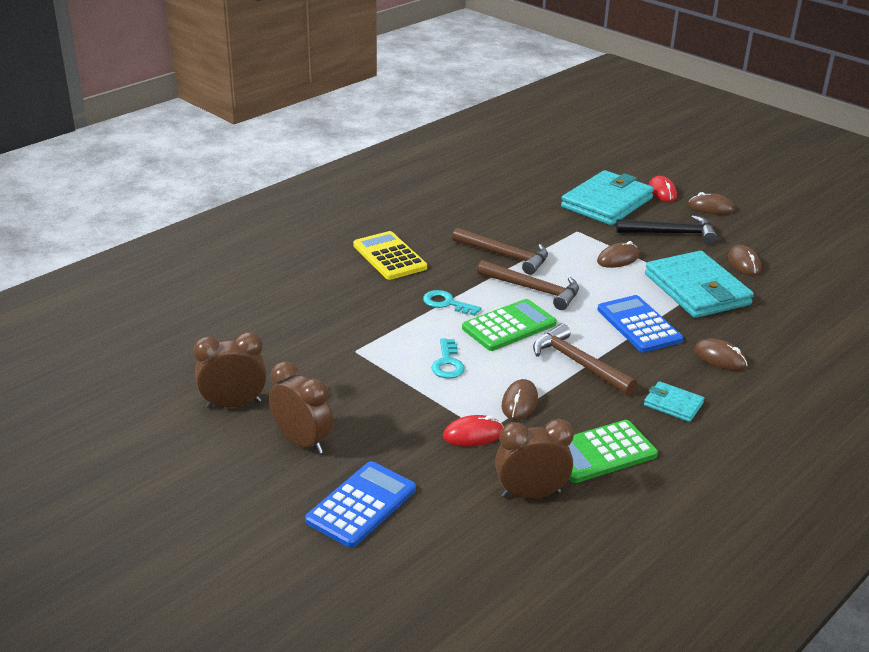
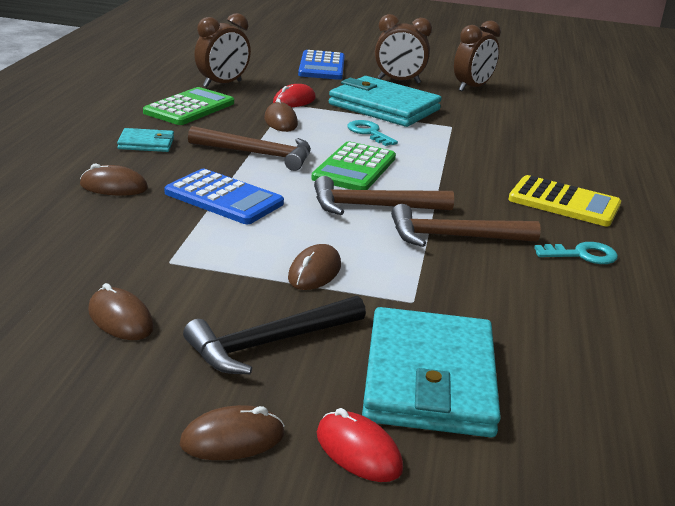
camera: 145 degrees right, 5 degrees down
turquoise key [423,290,481,316] -> turquoise key moved to [534,242,618,264]
turquoise wallet [645,251,754,318] -> turquoise wallet moved to [329,76,442,127]

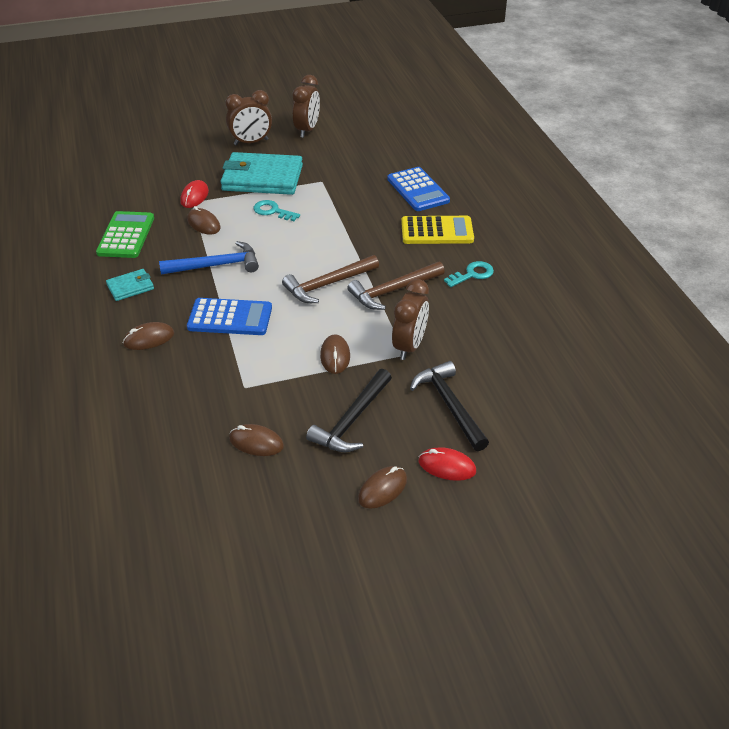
camera: 25 degrees left, 15 degrees up
brown hammer [188,126,311,171] -> blue hammer [159,241,259,274]
brown clock [194,13,251,87] -> brown clock moved to [392,279,429,360]
blue calculator [298,50,345,80] -> blue calculator moved to [387,167,450,211]
green calculator [311,141,396,190] -> none
turquoise wallet [362,307,501,437] -> black hammer [410,361,489,451]

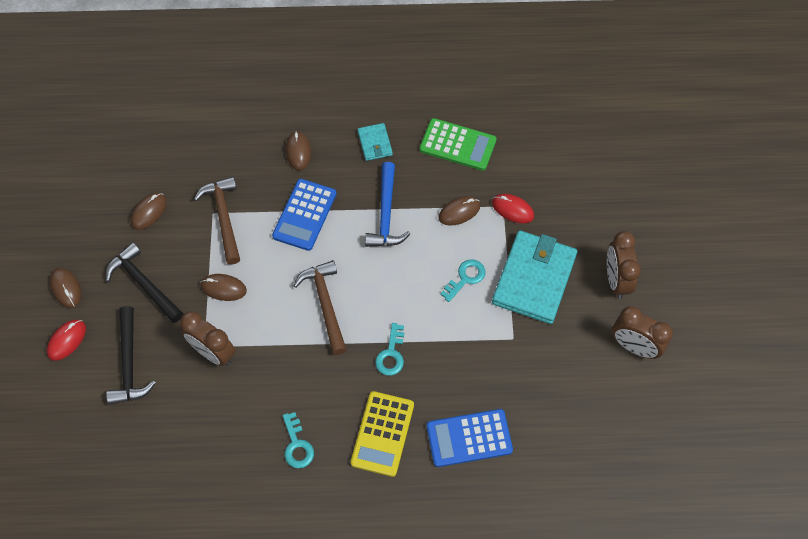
camera: 105 degrees right, 20 degrees up
brown hammer [347,262,445,310] -> brown hammer moved to [194,177,240,264]
black hammer [410,361,489,451] -> black hammer turned 90 degrees clockwise [106,306,156,405]
none -> turquoise key [375,323,404,376]

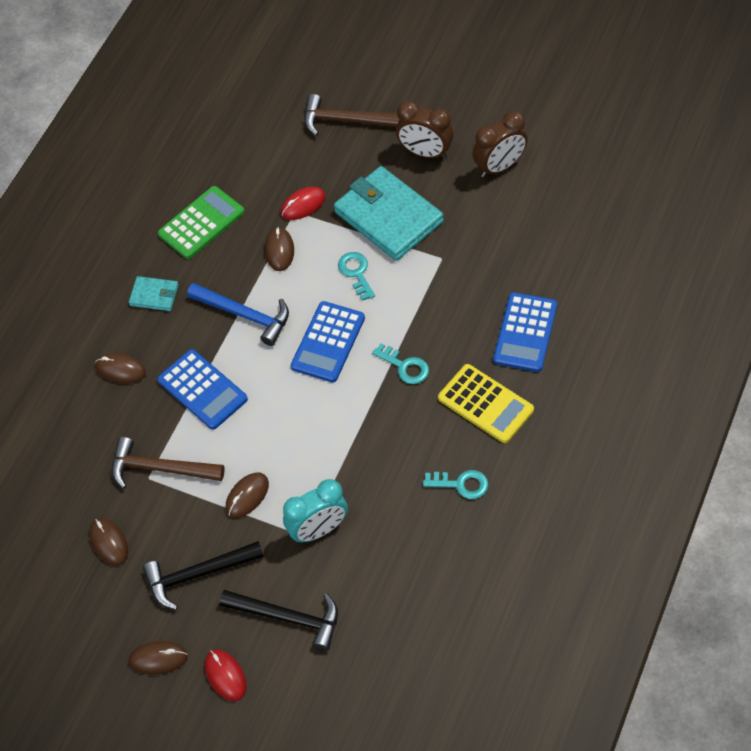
camera: 60 degrees left, 5 degrees down
brown clock [180,311,235,366] -> turquoise clock [283,479,348,543]
brown hammer [293,260,346,355] -> brown hammer moved to [304,94,400,136]
none -> blue calculator [291,301,365,382]

